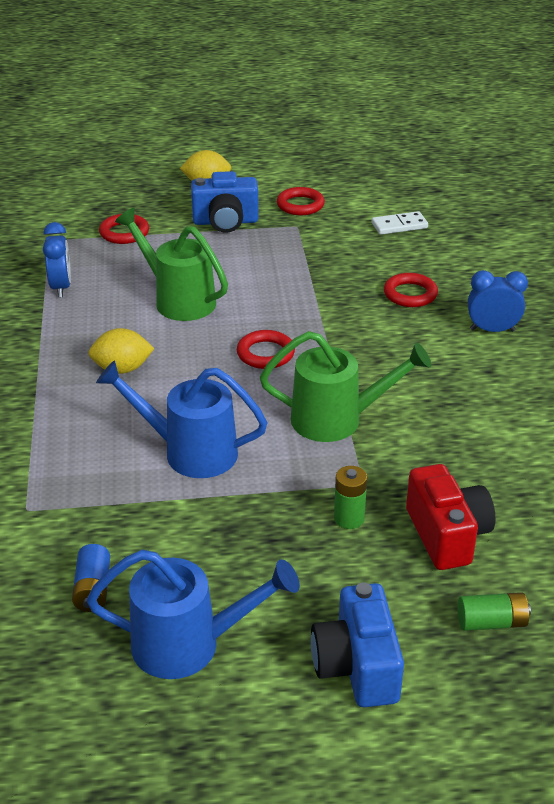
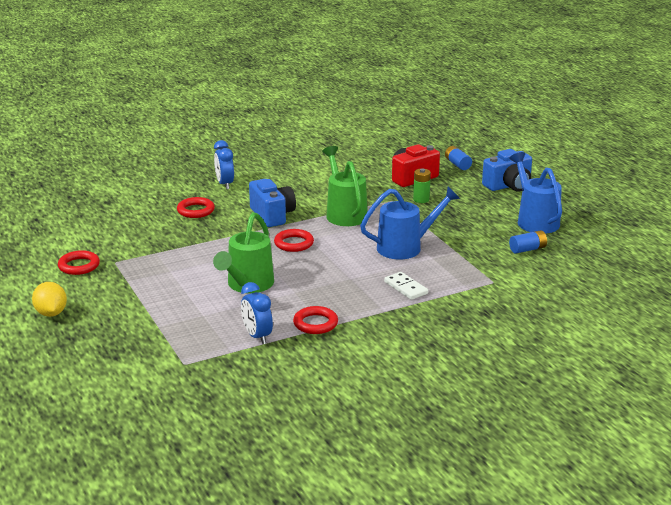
camera: 110 degrees left, 10 degrees down
blue clock [43,222,71,298] -> blue clock turned 90 degrees counterclockwise [241,282,273,344]
yellow lemon [88,328,155,374] -> none
blue watering can [96,360,268,478] -> blue watering can turned 105 degrees counterclockwise [360,186,460,259]
red ring [99,214,149,244] -> red ring moved to [293,306,338,334]
blue camera [191,171,259,233] -> blue camera moved to [249,179,296,227]
white domino [372,211,428,235] -> white domino moved to [384,272,428,300]
green battery [458,592,531,631] -> blue battery [445,146,472,170]

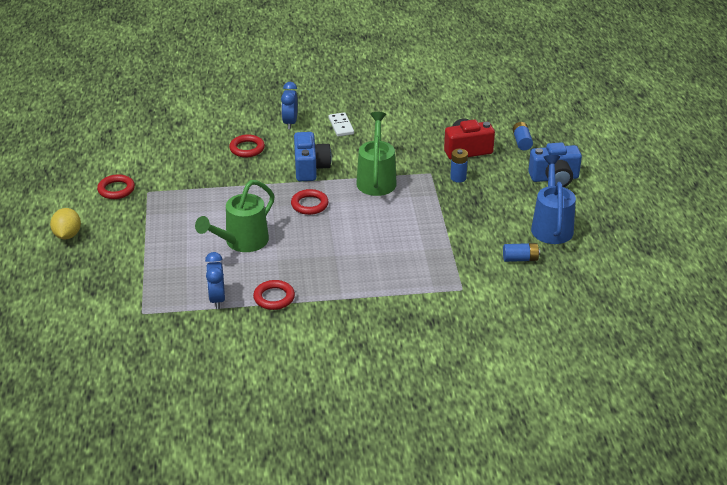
camera: 20 degrees right, 10 degrees up
blue watering can [360,186,460,259] -> none
white domino [384,272,428,300] -> white domino moved to [329,112,354,137]
green battery [413,169,431,203] -> blue battery [450,149,468,183]

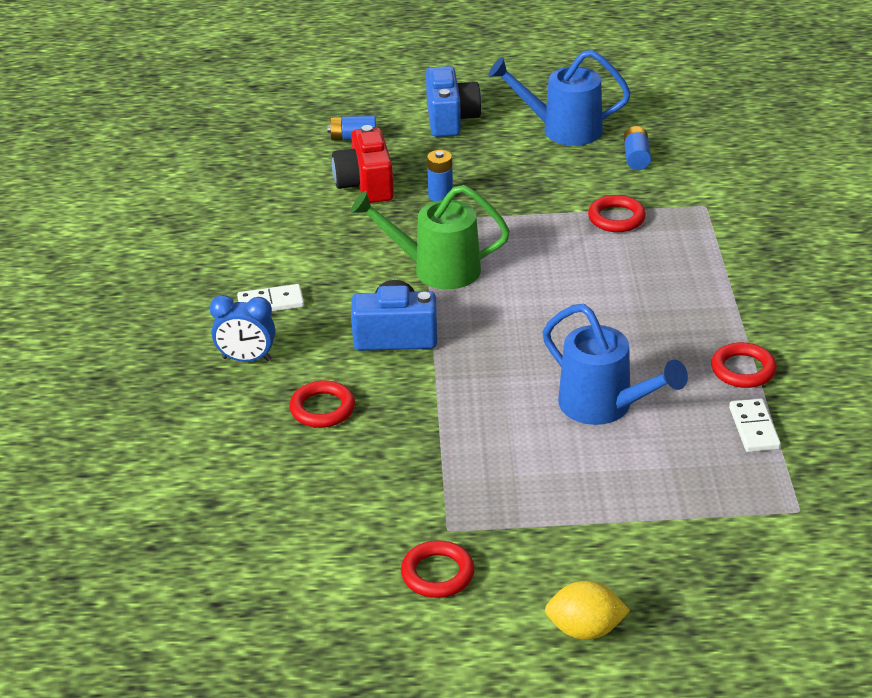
camera: 85 degrees left, 0 degrees up
green watering can [195,180,274,252] -> blue watering can [543,304,688,425]
blue clock [205,252,225,309] -> white domino [729,398,781,452]
red ring [291,189,329,215] -> red ring moved to [588,195,646,232]

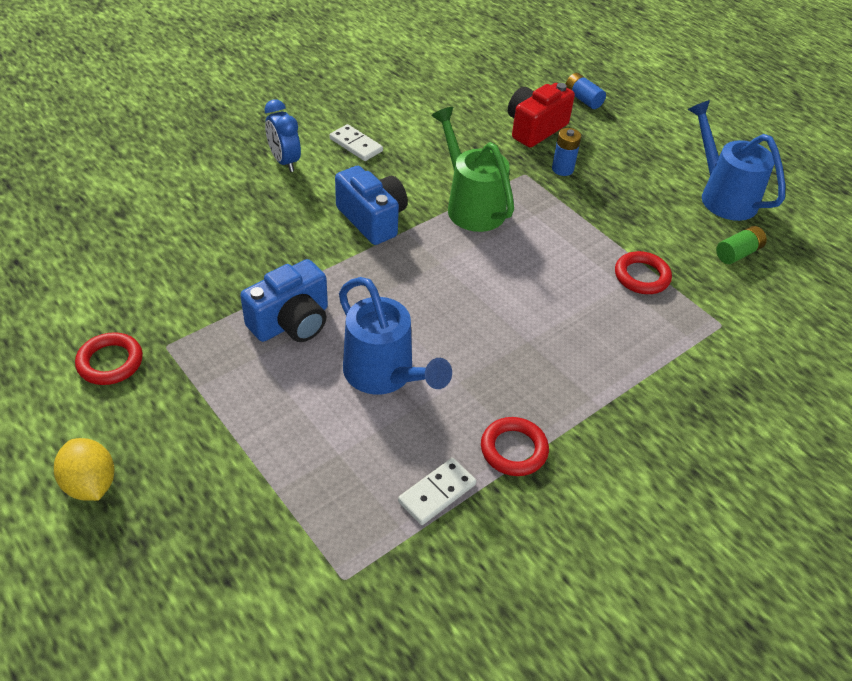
camera: 50 degrees right, 10 degrees up
red ring [289,380,355,428] -> none
blue camera [426,66,482,137] -> blue camera moved to [240,259,328,342]
blue watering can [543,304,688,425] -> blue watering can turned 45 degrees counterclockwise [339,277,452,395]
blue battery [624,126,651,170] -> green battery [716,226,767,264]

